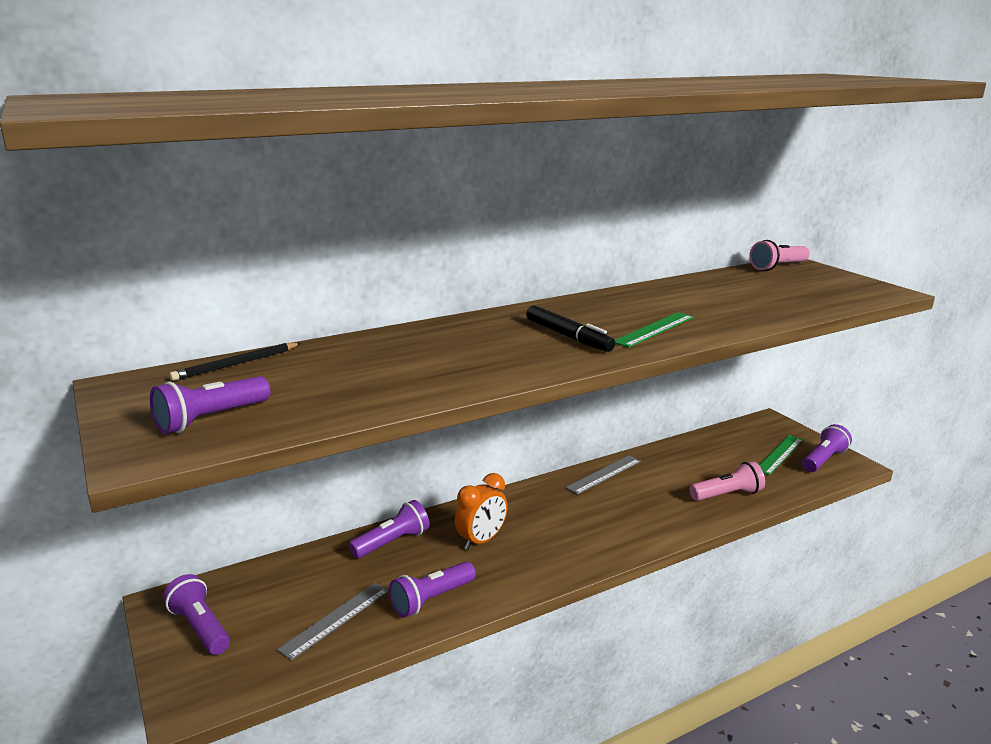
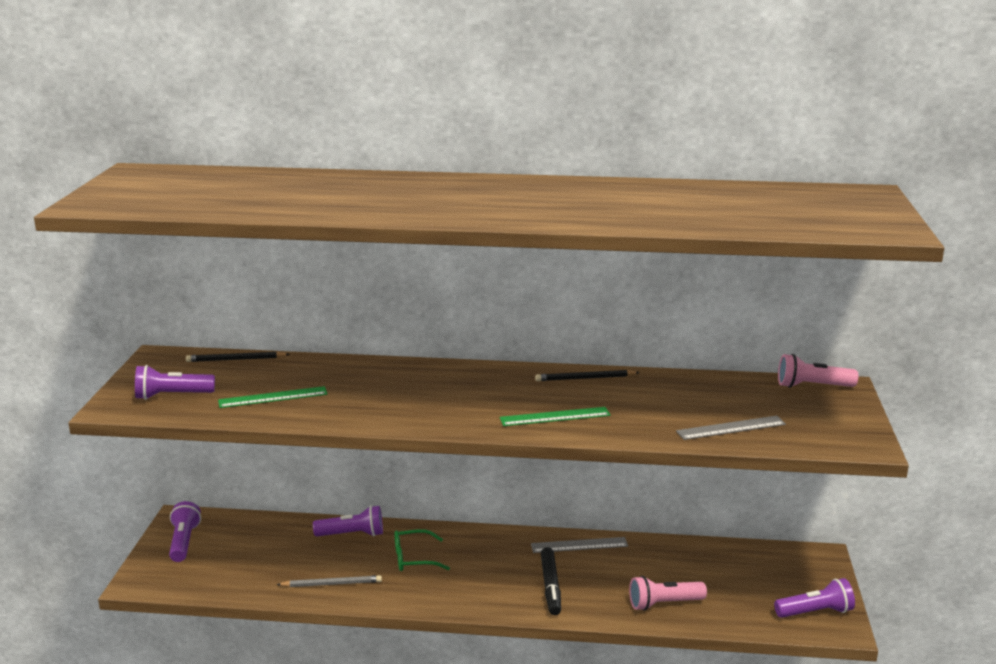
camera: 35 degrees right, 0 degrees up
grey ruler [277,582,389,660] -> grey ruler moved to [676,415,786,440]
purple flashlight [389,562,476,617] -> grey pencil [276,575,382,587]
orange clock [455,473,508,550] -> green glasses [395,529,450,571]
black marker [526,305,615,352] -> black marker moved to [541,547,561,615]
pink flashlight [690,461,765,501] -> pink flashlight turned 150 degrees clockwise [629,576,707,611]
green ruler [759,435,803,475] -> green ruler moved to [218,386,328,408]
none -> black pencil [535,370,640,381]

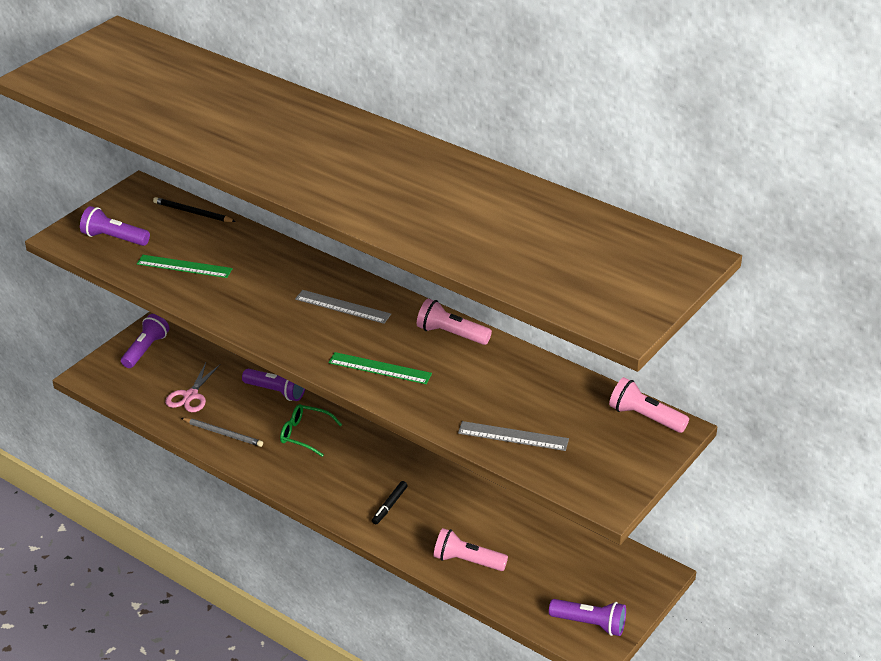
camera: 30 degrees right, 15 degrees up
grey ruler [531,537,628,553] -> grey ruler moved to [295,290,391,324]
black pencil [535,370,640,381] -> pink flashlight [417,298,492,345]
black marker [541,547,561,615] -> black marker [372,481,408,524], size x0.66
none -> pink scissors [165,363,220,412]

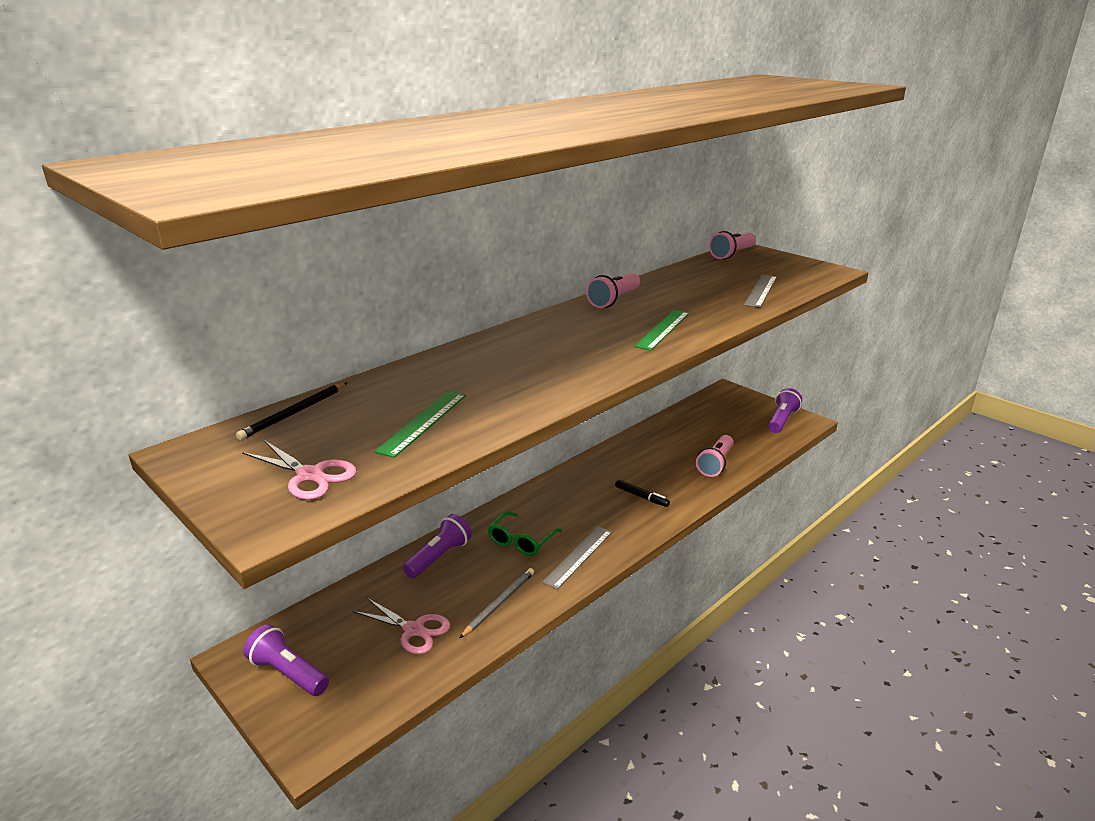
camera: 80 degrees left, 10 degrees down
purple flashlight [80,206,150,246] -> pink scissors [242,440,357,500]
grey ruler [295,290,391,324] -> grey ruler moved to [542,526,612,589]

